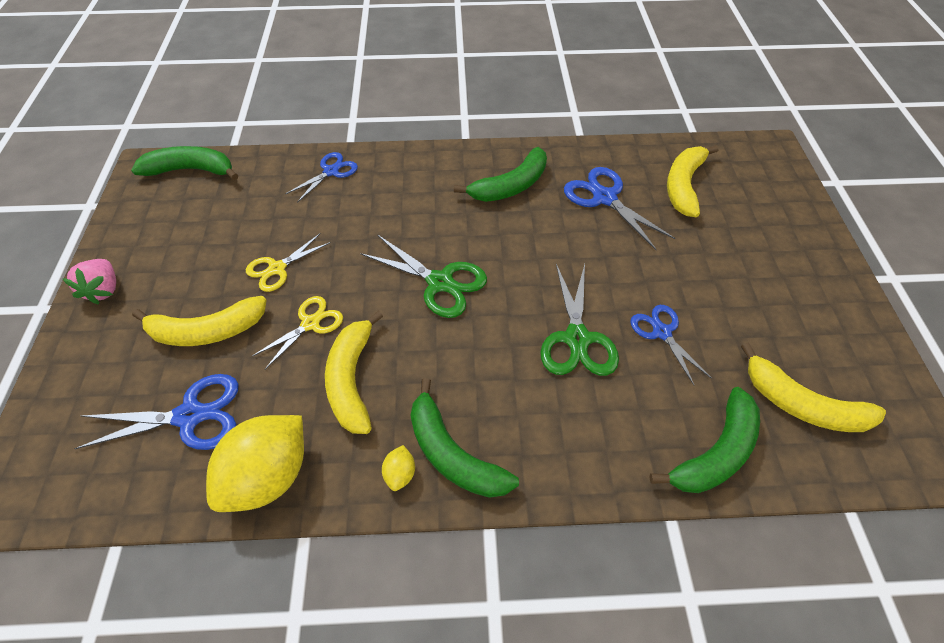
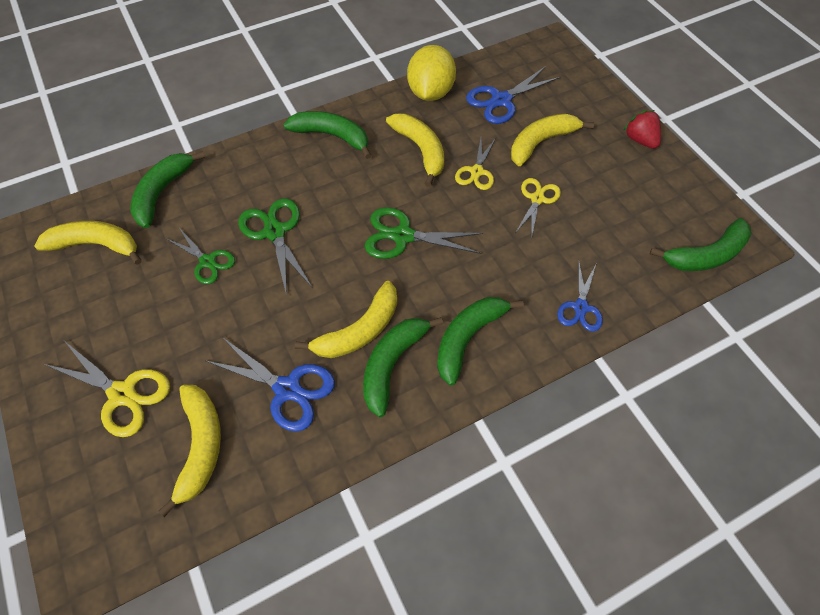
camera: 155 degrees right, 5 degrees up
pink strawberry [63,259,116,304] -> red strawberry [623,110,661,149]
yellow lemon [382,445,415,491] -> none
blue scissors [630,305,711,386] -> green scissors [167,229,235,284]
none -> yellow scissors [44,342,170,437]
none -> yellow banana [295,281,397,358]
none -> green banana [437,297,524,385]

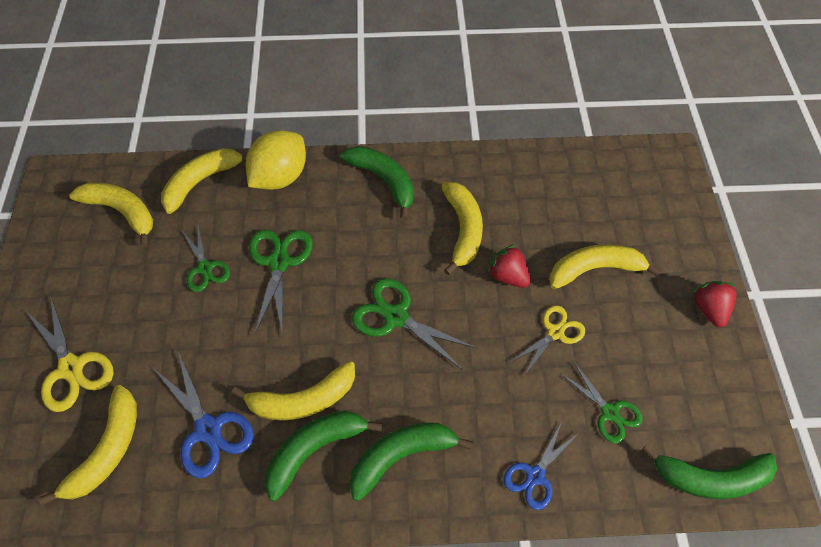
camera: 25 degrees right, 0 degrees up
green banana [130,151,205,228] -> yellow banana [161,148,247,214]
yellow lemon [407,45,456,101] -> yellow lemon moved to [246,130,306,190]
yellow scissors [455,138,496,190] -> red strawberry [487,244,531,288]
blue scissors [466,66,560,124] -> none
none -> green scissors [560,362,643,444]

